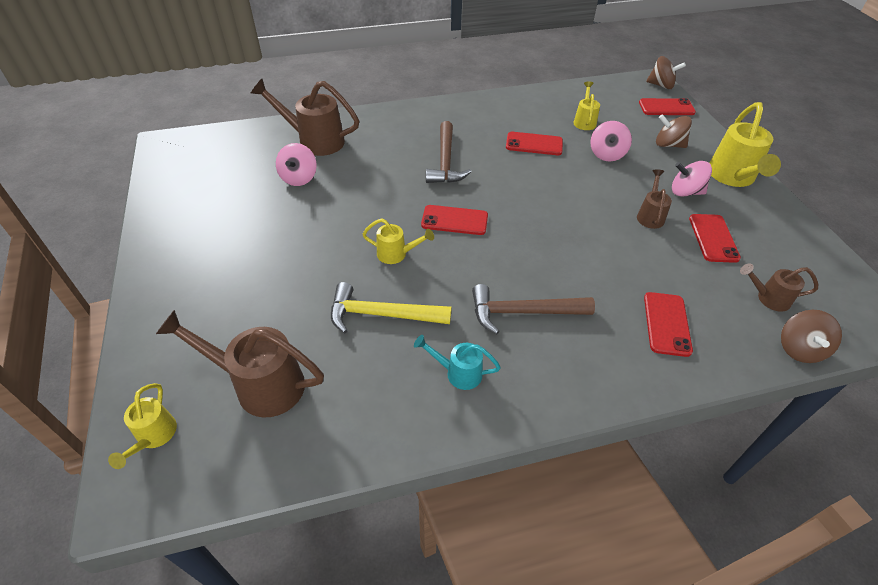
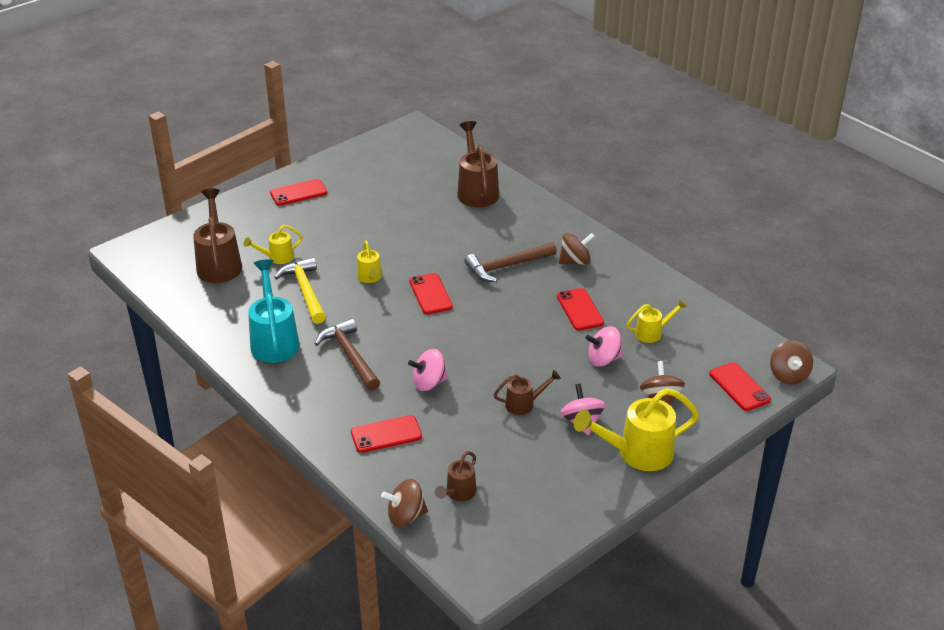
camera: 65 degrees right, 10 degrees down
yellow watering can [108,383,177,469] -> yellow watering can moved to [244,225,303,264]
pink spinning top [276,143,317,186] -> pink spinning top moved to [408,349,448,391]
turquoise watering can [414,335,501,390] -> turquoise watering can [248,259,300,363], size x1.83
red phone [689,214,741,263] -> red phone moved to [270,179,327,206]
brown watering can [740,264,818,312] -> brown watering can turned 135 degrees counterclockwise [435,451,477,501]
none -> brown spinning top [559,233,595,265]

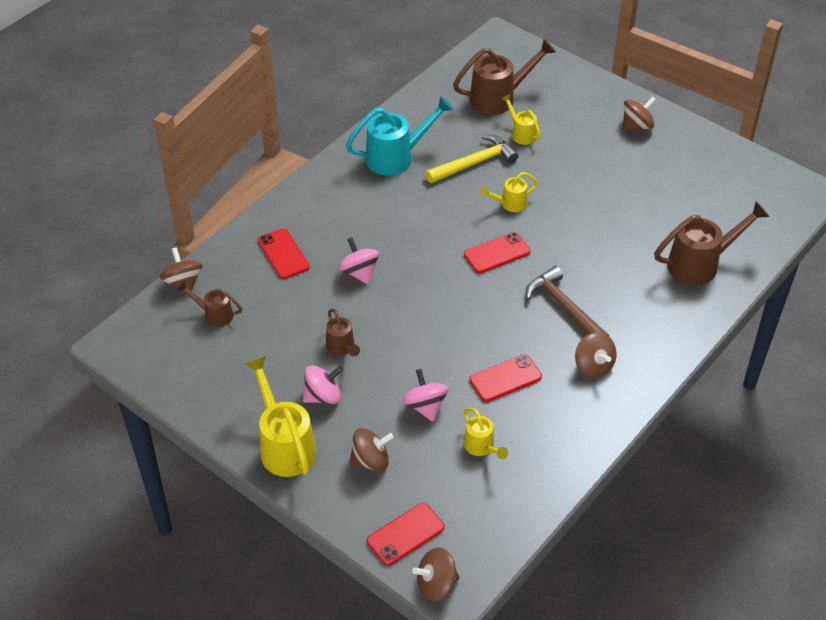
camera: 80 degrees right, 10 degrees up
red phone [270,179,327,206] -> brown spinning top [622,97,656,132]
brown hammer [315,318,380,391] -> none

